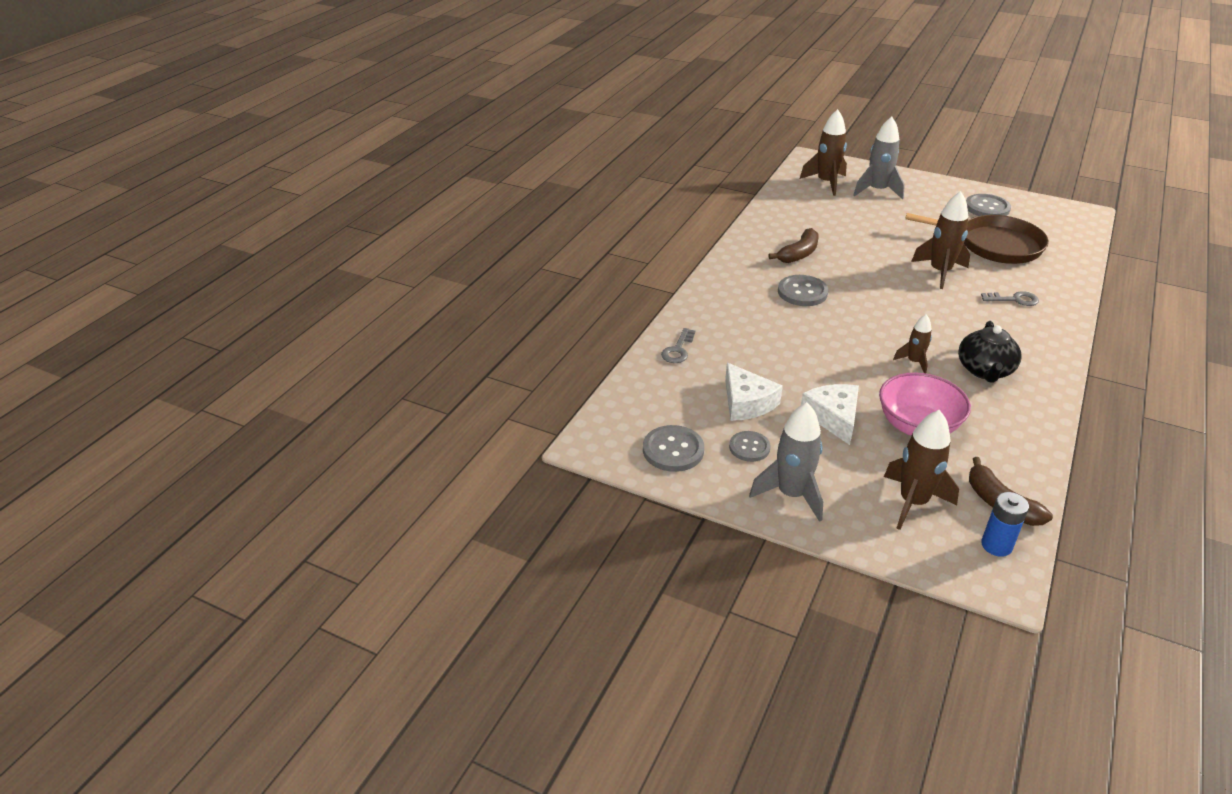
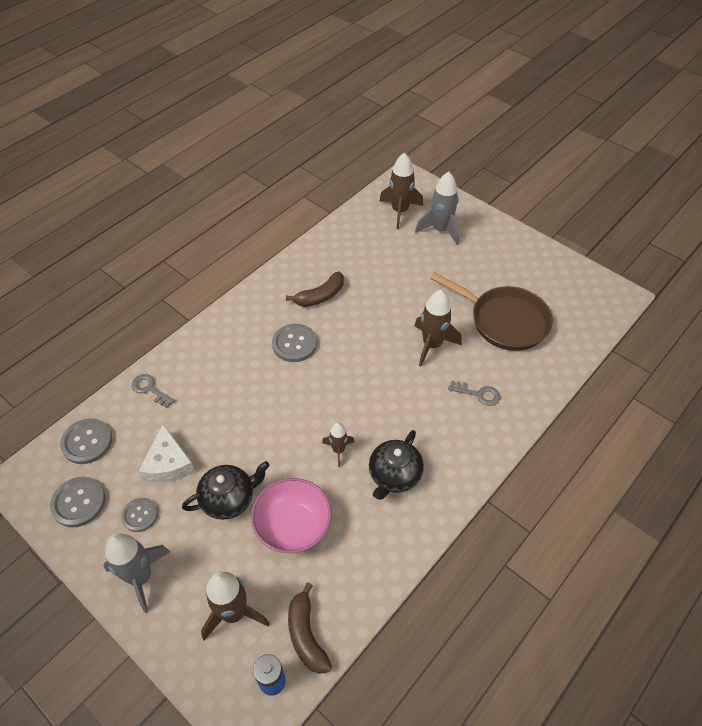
camera: 15 degrees right, 15 degrees up
grey key [661,328,695,363] -> grey key turned 90 degrees clockwise [131,374,175,408]
white cheese [801,384,859,445] -> black teapot [182,461,269,520]
grey button [966,194,1011,216] -> grey button moved to [60,418,112,464]

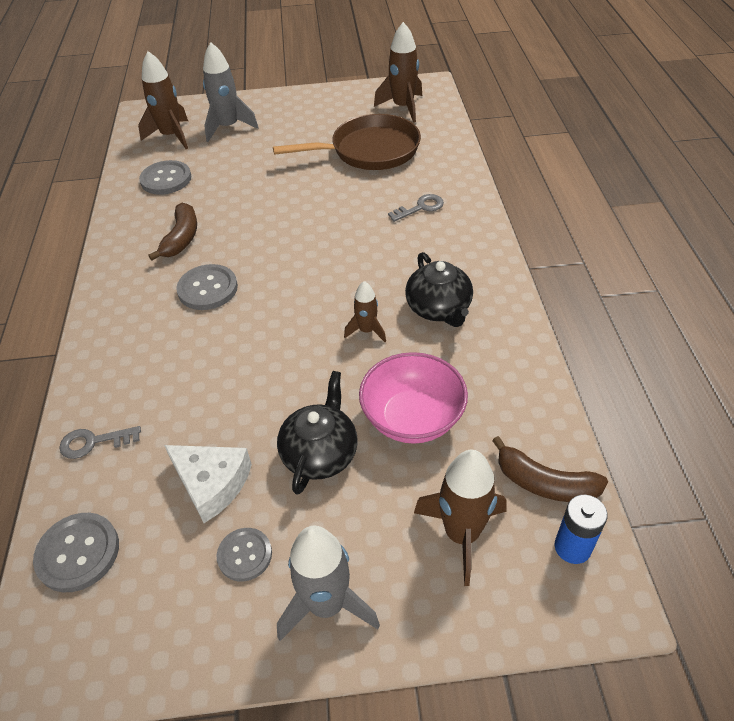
camera: 45 degrees left, 5 degrees down
grey button [50,476,105,527] -> grey button moved to [139,160,191,195]
brown rocket [415,290,462,366] -> brown rocket moved to [374,22,422,123]

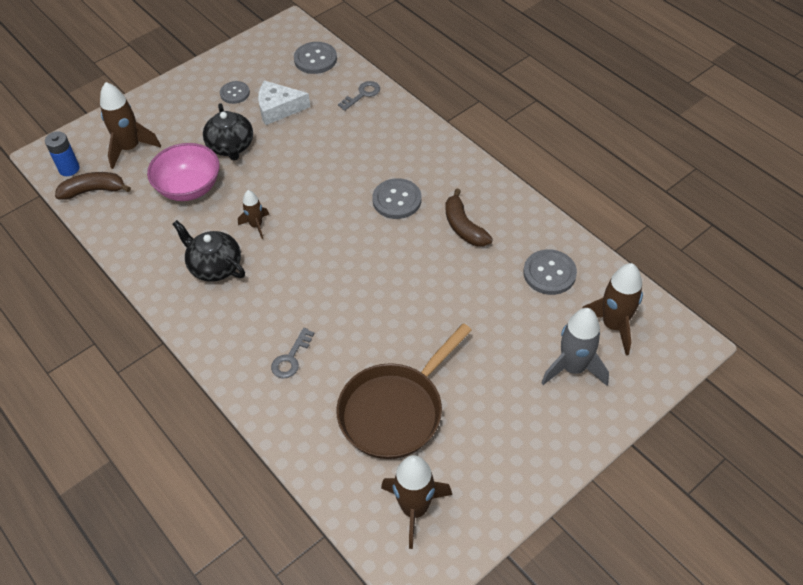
camera: 145 degrees right, 5 degrees up
grey rocket [277,526,380,641] -> none

